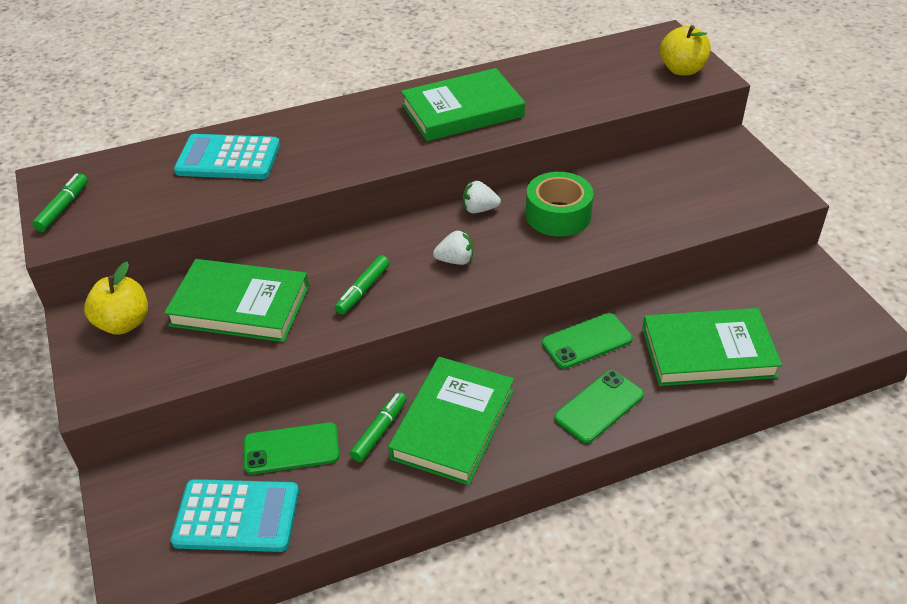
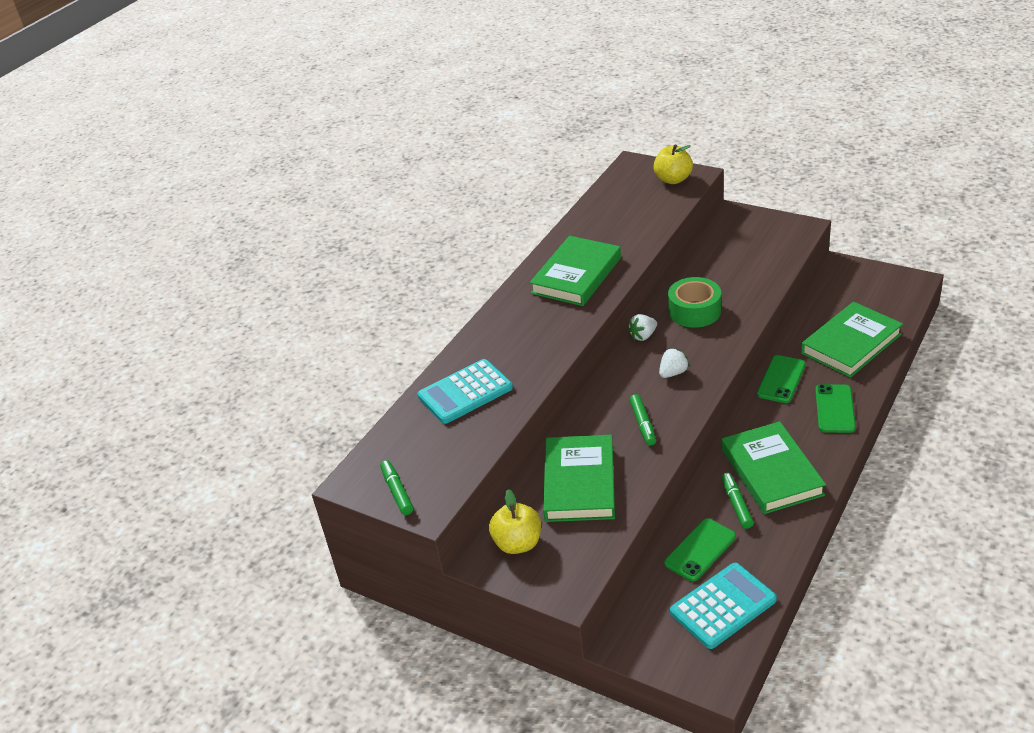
camera: 35 degrees left, 5 degrees down
green book [164,259,309,342] -> green book turned 60 degrees counterclockwise [543,435,615,522]

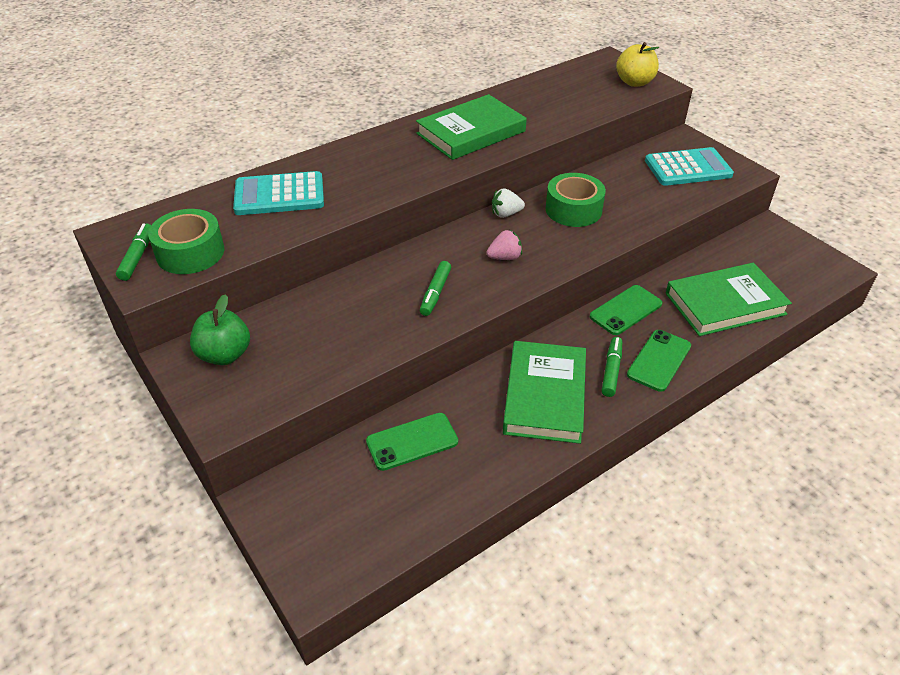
camera: 20 degrees right, 5 degrees up
yellow apple [489,489,541,554] -> green apple [190,294,250,365]
green book [543,435,615,522] -> none
white strawberry [659,348,689,378] -> pink strawberry [487,230,522,260]
turquoise calculator [670,563,777,649] -> turquoise calculator moved to [645,147,734,186]
green marker [721,473,754,529] -> green marker moved to [602,337,622,397]
none -> green tape [148,209,224,274]

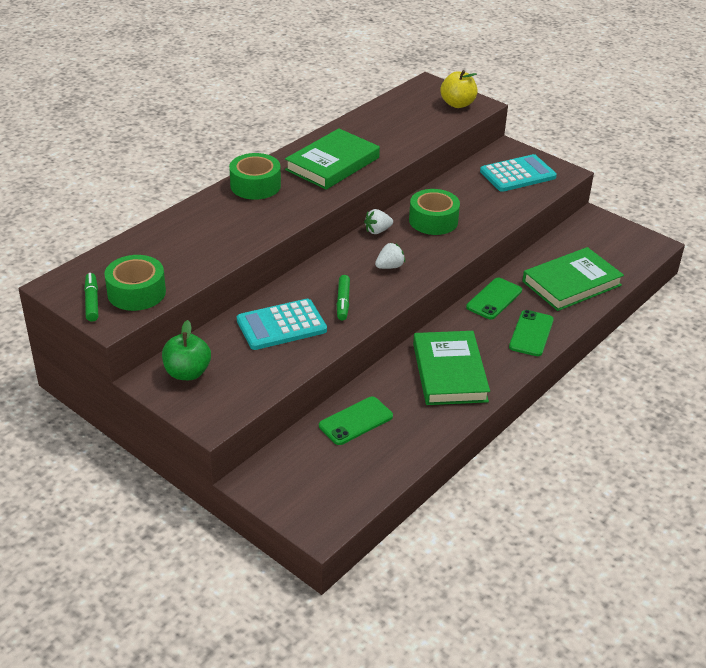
camera: 15 degrees left, 5 degrees down
turquoise calculator [233,171,324,215] -> turquoise calculator moved to [237,299,327,350]
pink strawberry [487,230,522,260] -> white strawberry [375,242,405,269]
green marker [602,337,622,397] -> none
none -> green tape [229,153,281,200]

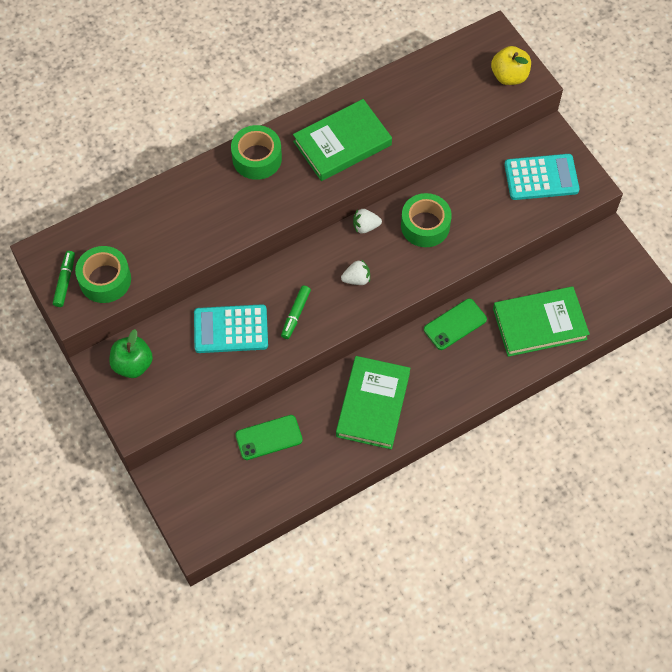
camera: 20 degrees right, 25 degrees up
green phone [509,310,554,356] -> none

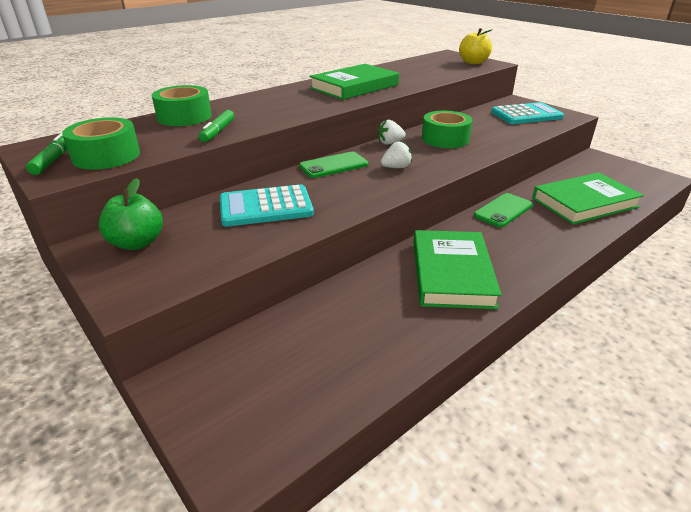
camera: 10 degrees left, 30 degrees down
green tape [231,125,282,180] -> green tape moved to [152,85,212,126]
green phone [235,415,303,460] -> green phone moved to [299,152,368,178]
green marker [281,286,311,339] -> green marker moved to [199,110,234,142]

